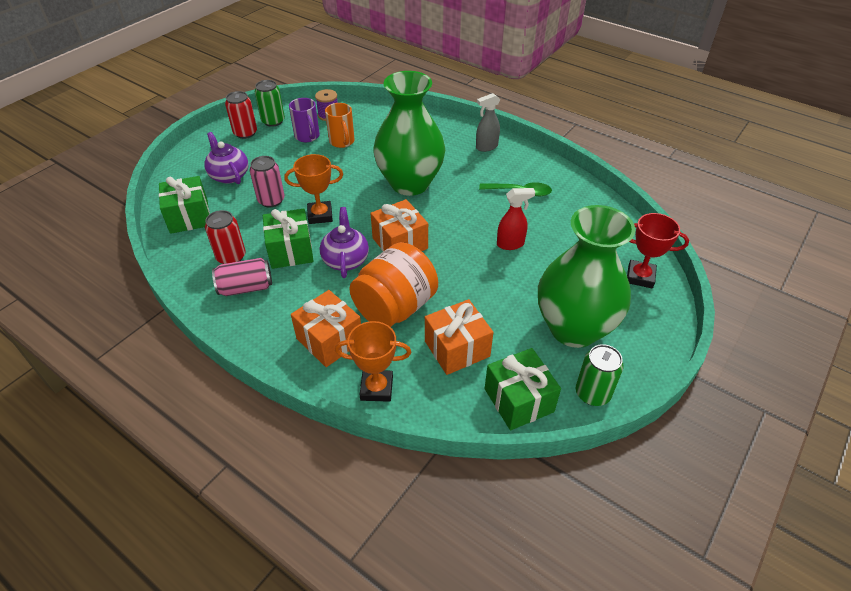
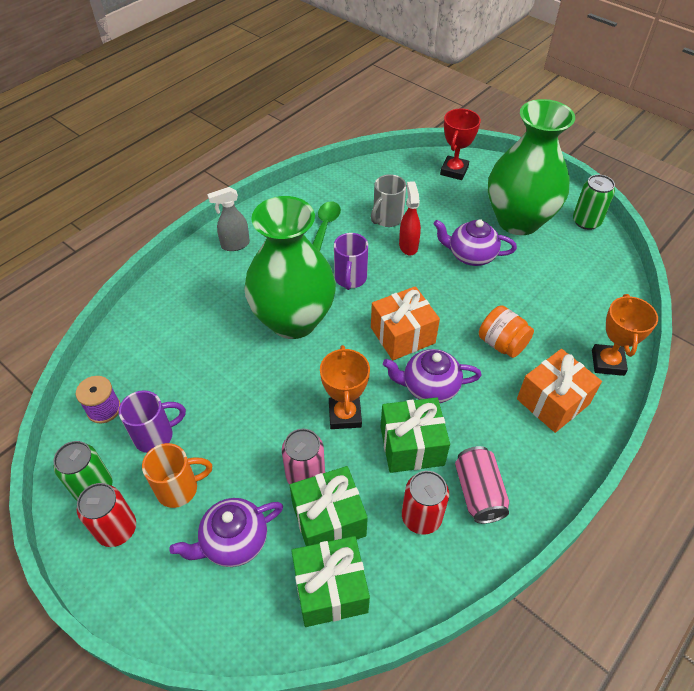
camera: 85 degrees left, 5 degrees up
orange mug [325,103,354,148] -> orange mug moved to [142,443,212,508]
orange jar [349,242,438,327] -> orange jar [479,305,534,358], size x0.58
orange gift [425,299,493,375] -> none
grey spray bottle [476,93,500,152] -> grey spray bottle turned 90 degrees clockwise [207,187,250,251]
green gift [485,348,561,430] -> green gift moved to [290,466,368,546]
none -> purple mug [334,233,368,290]
none -> grey mug [371,174,406,227]
none -> purple teapot [433,219,517,266]

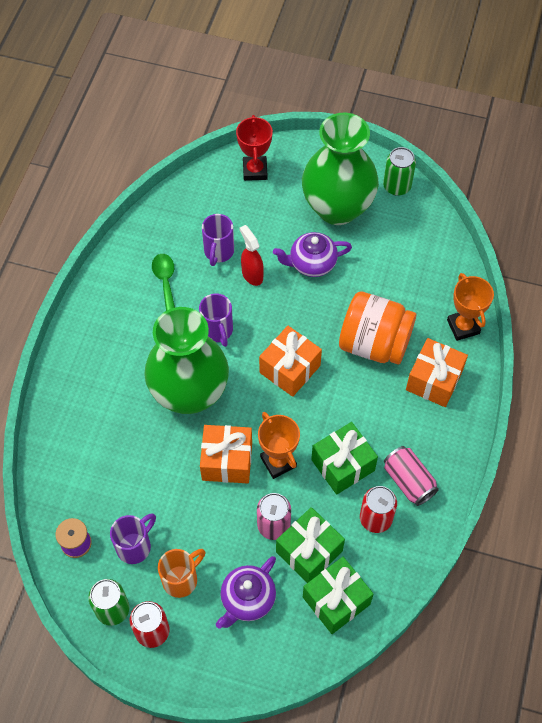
camera: 25 degrees left, 10 degrees up
grey spray bottle [207,187,250,251] -> none
grey mug [371,174,406,227] -> purple mug [202,214,234,266]
purple teapot [383,349,482,403] -> none
orange jar [479,305,534,358] -> orange jar [339,291,416,364], size x1.72
none -> orange gift [200,425,252,483]

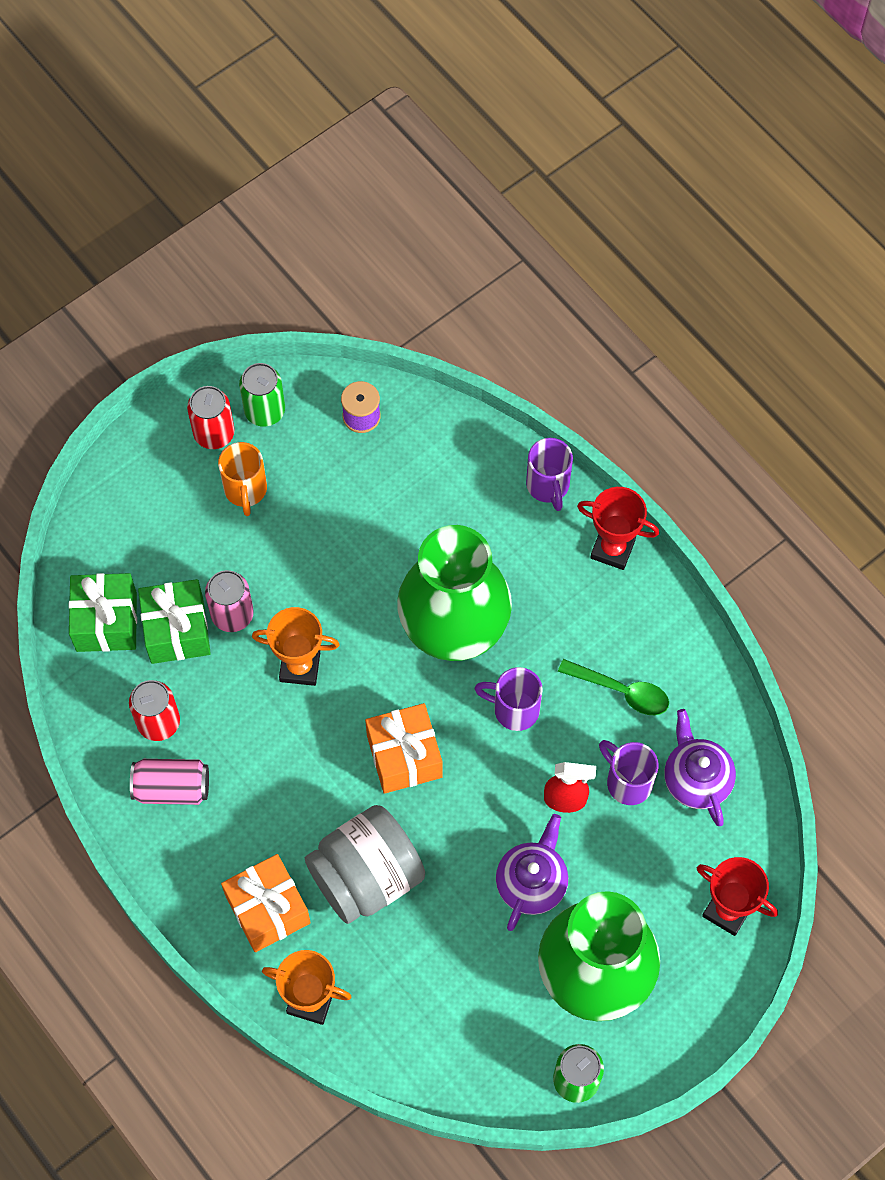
camera: 125 degrees right, 5 degrees up
purple mug [110,513,156,564] -> purple mug moved to [526,438,573,511]
orange gift [200,425,252,483] -> none
purple teapot [216,556,276,629] -> purple teapot moved to [664,709,736,826]
green gift [311,422,378,495] -> none
orange jar [339,291,416,364] -> grey jar [305,805,425,924]
none -> red trophy [577,487,659,570]

